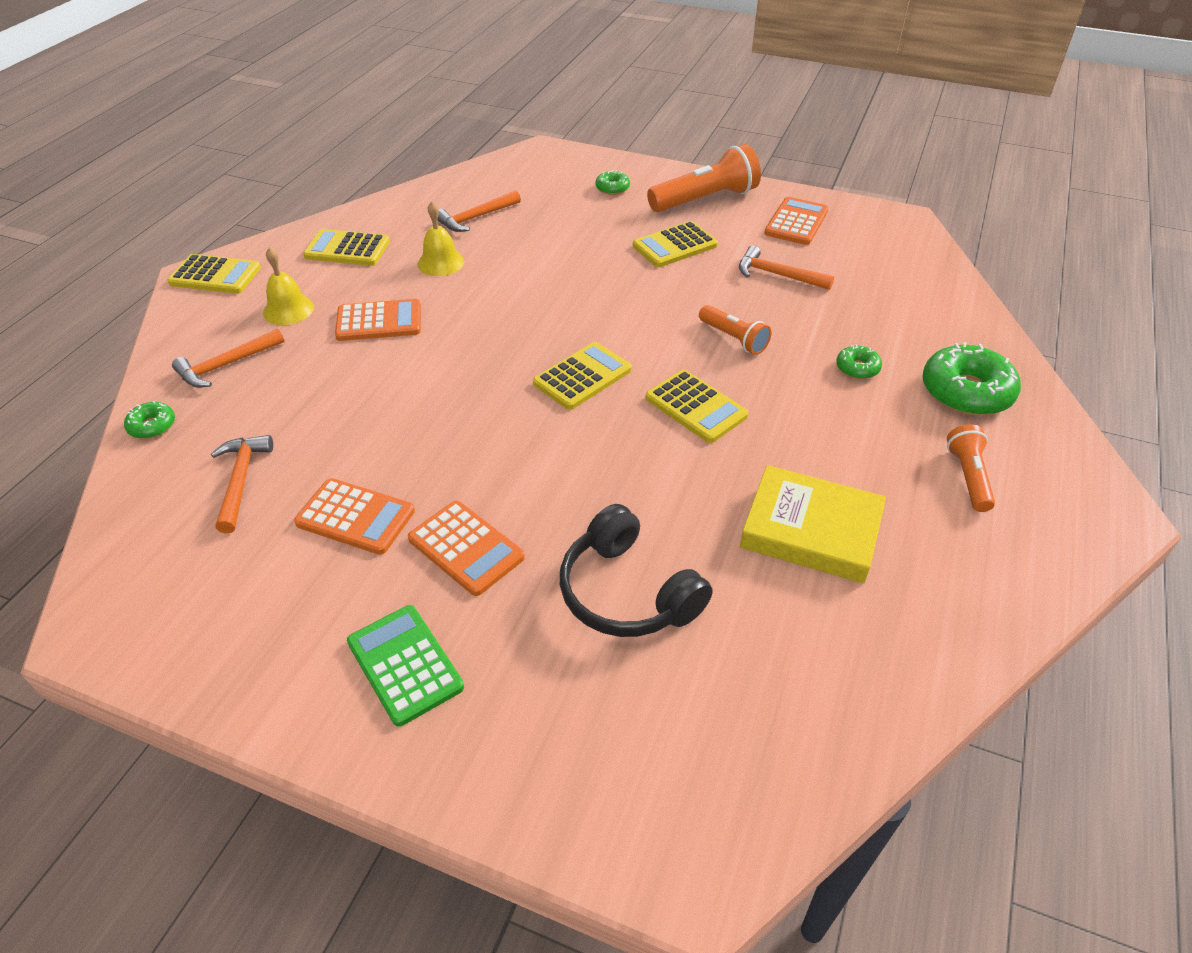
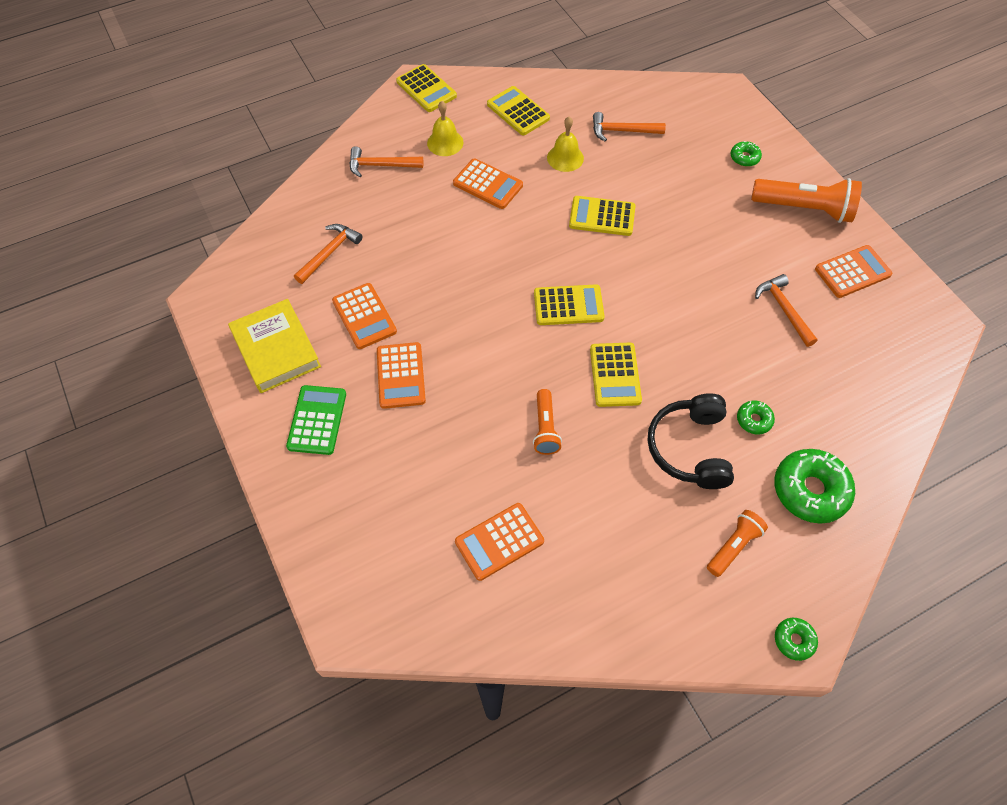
camera: 40 degrees right, 15 degrees up
green donut [124,401,175,439] -> green donut moved to [775,618,818,661]
black headphones [560,504,713,637] -> black headphones moved to [648,393,734,489]
yellow calculator [633,221,718,267] -> yellow calculator moved to [569,196,636,236]
orange flashlight [699,305,771,355] -> orange flashlight moved to [533,389,562,455]
yellow book [740,465,886,583] -> yellow book moved to [228,299,321,393]
none -> orange calculator [455,503,544,581]

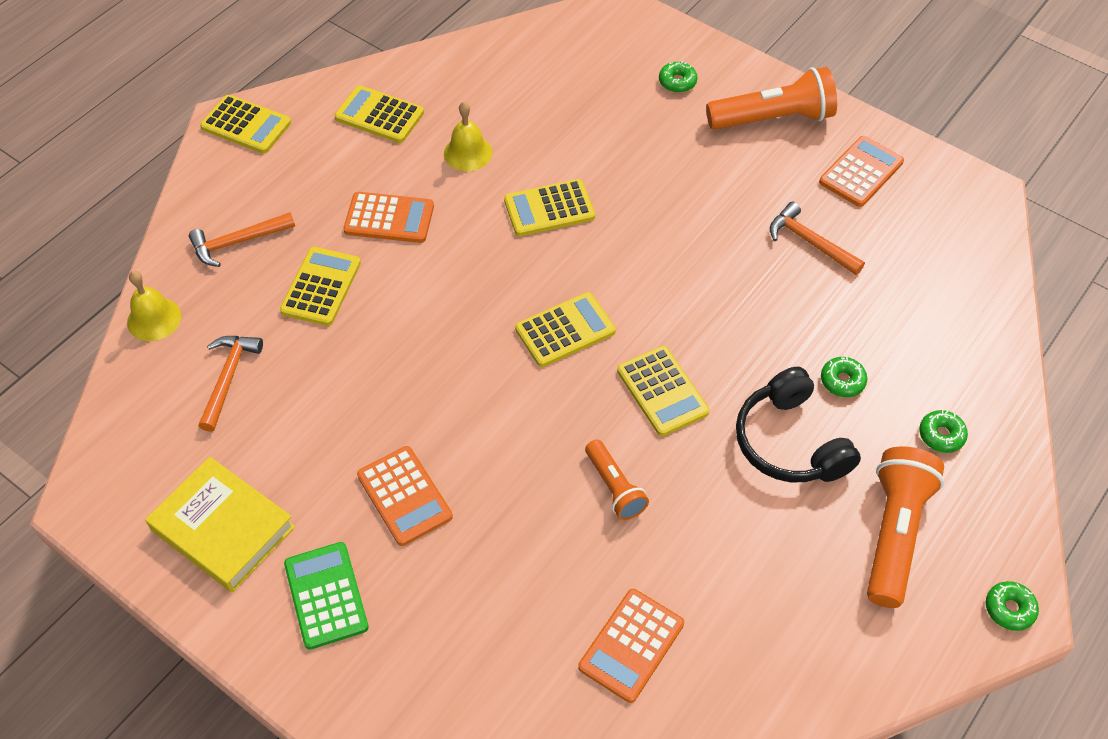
camera: 25 degrees left, 5 degrees down
orange calculator [332,283,397,349] -> none
yellow bell [427,101,464,156] -> yellow bell moved to [127,271,181,341]
orange hammer [593,112,666,142] -> none
orange flashlight [707,510,768,577] -> orange flashlight [867,447,944,608], size x1.74
green donut [774,449,855,524] -> green donut [919,410,968,453], size x0.50
none -> yellow calculator [280,247,361,326]

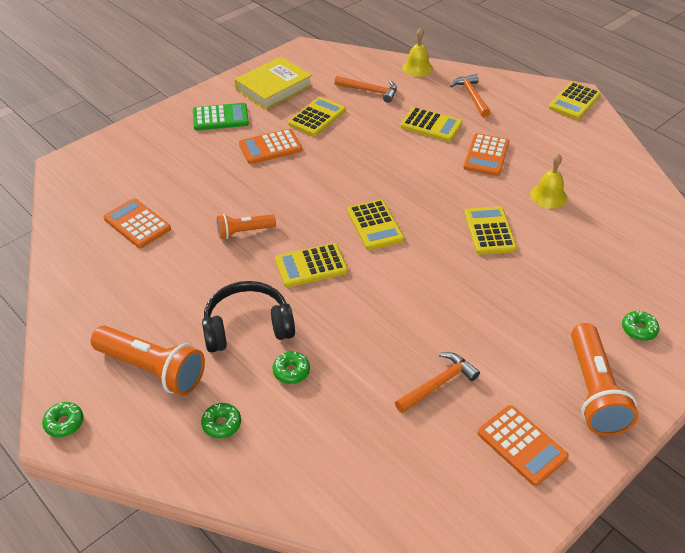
camera: 100 degrees right, 10 degrees down
yellow calculator [335,85,424,143] -> yellow calculator moved to [288,97,346,136]

